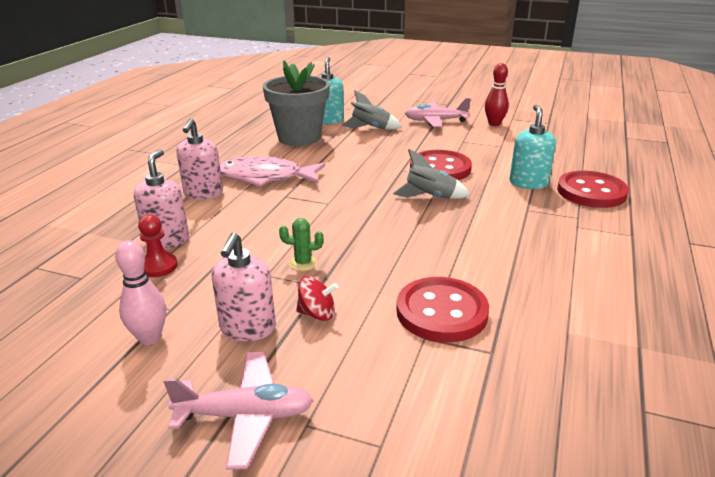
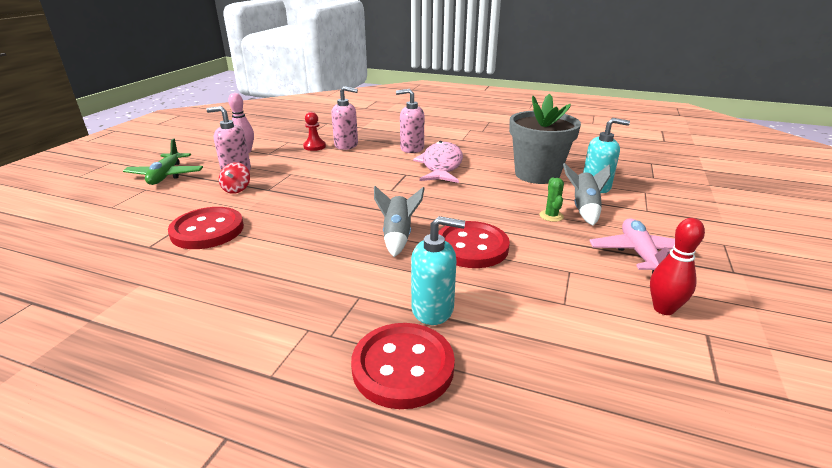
camera: 90 degrees right, 0 degrees up
pink plane [163,352,314,470] -> green plane [123,139,203,185]
green cactus [279,218,324,271] -> green cactus moved to [539,178,564,222]

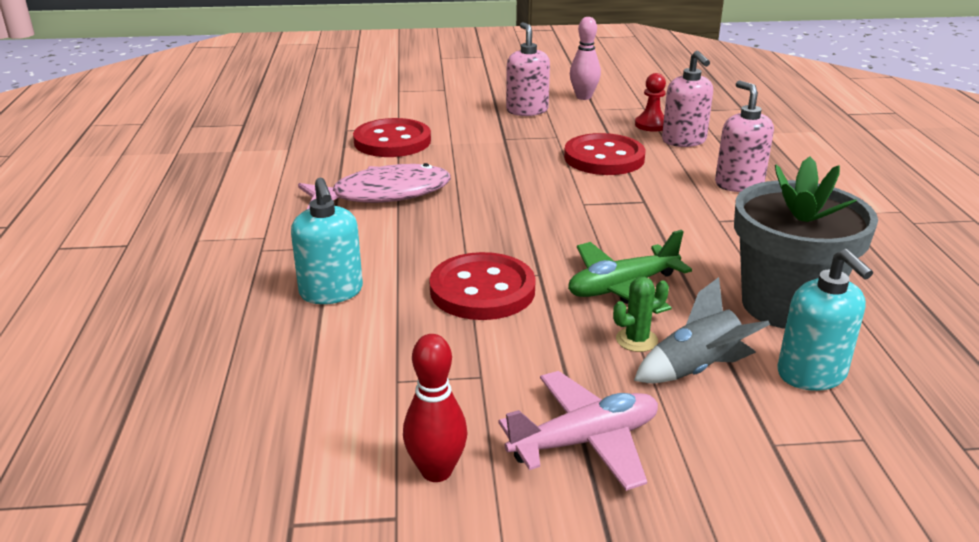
camera: 65 degrees right, 0 degrees up
green plane [123,139,203,185] -> green plane moved to [568,230,692,314]
red spinning top [219,162,250,194] -> none
red button [351,323,455,409] -> red button moved to [564,133,645,175]
grey rocket [374,186,425,257] -> none
pink fish [413,141,463,183] -> pink fish moved to [298,163,451,210]

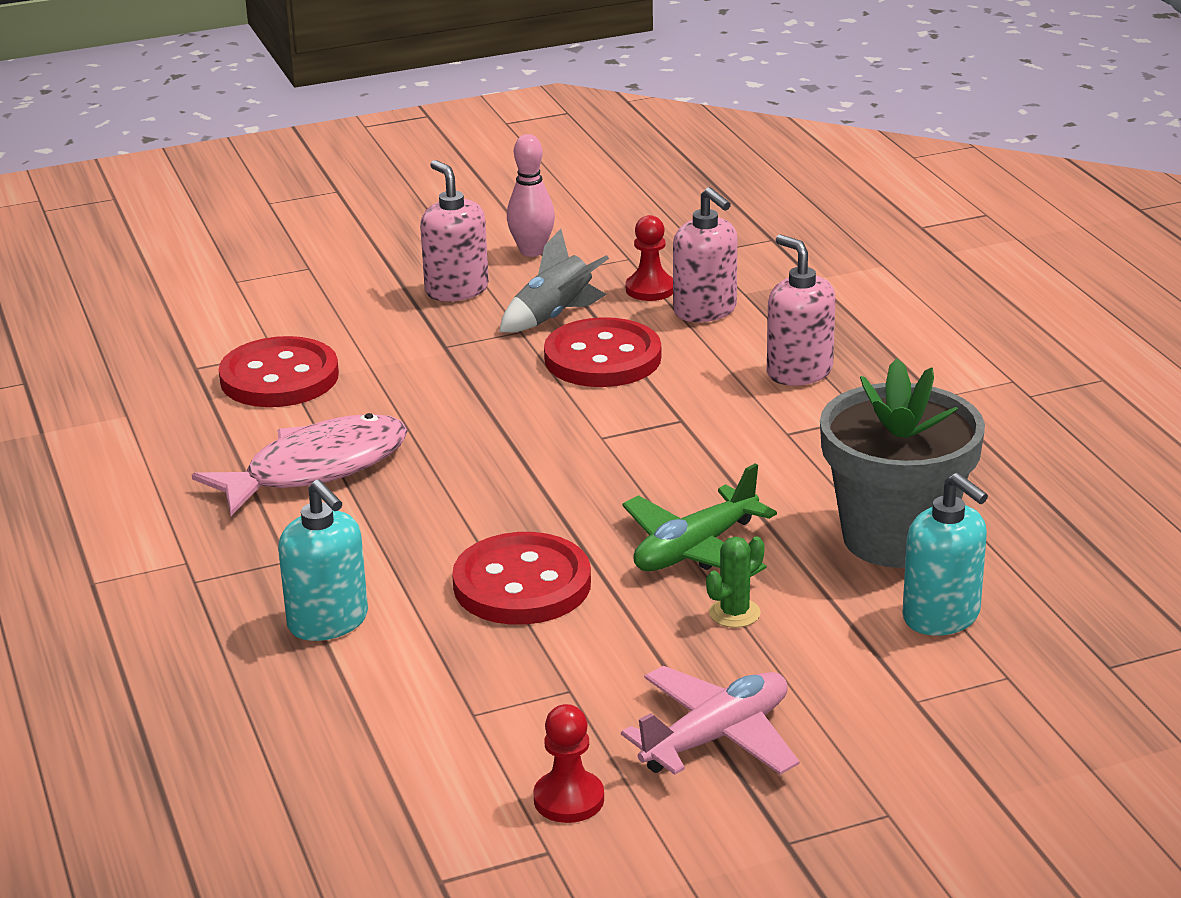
camera: 15 degrees left, 0 degrees up
red bowling pin [403,334,467,482] -> red pawn [533,704,604,823]
grey rocket [634,277,770,383] -> grey rocket moved to [499,229,609,333]

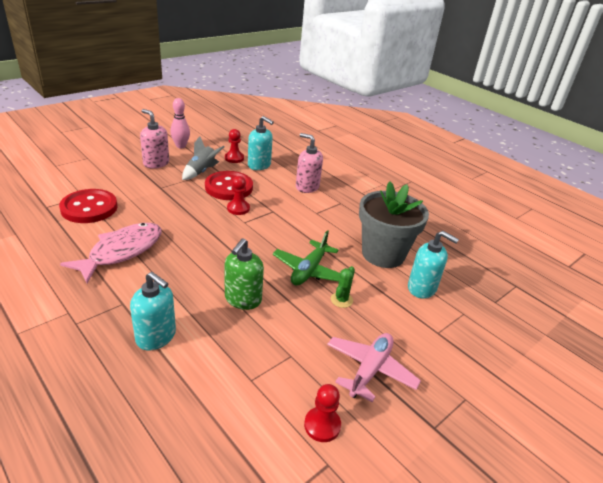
camera: 25 degrees left, 5 degrees up
red button [452,532,591,625] -> green soap dispenser [225,238,264,310]
pink soap dispenser [673,187,737,322] -> turquoise soap dispenser [248,116,274,170]
none -> red pawn [227,176,250,215]

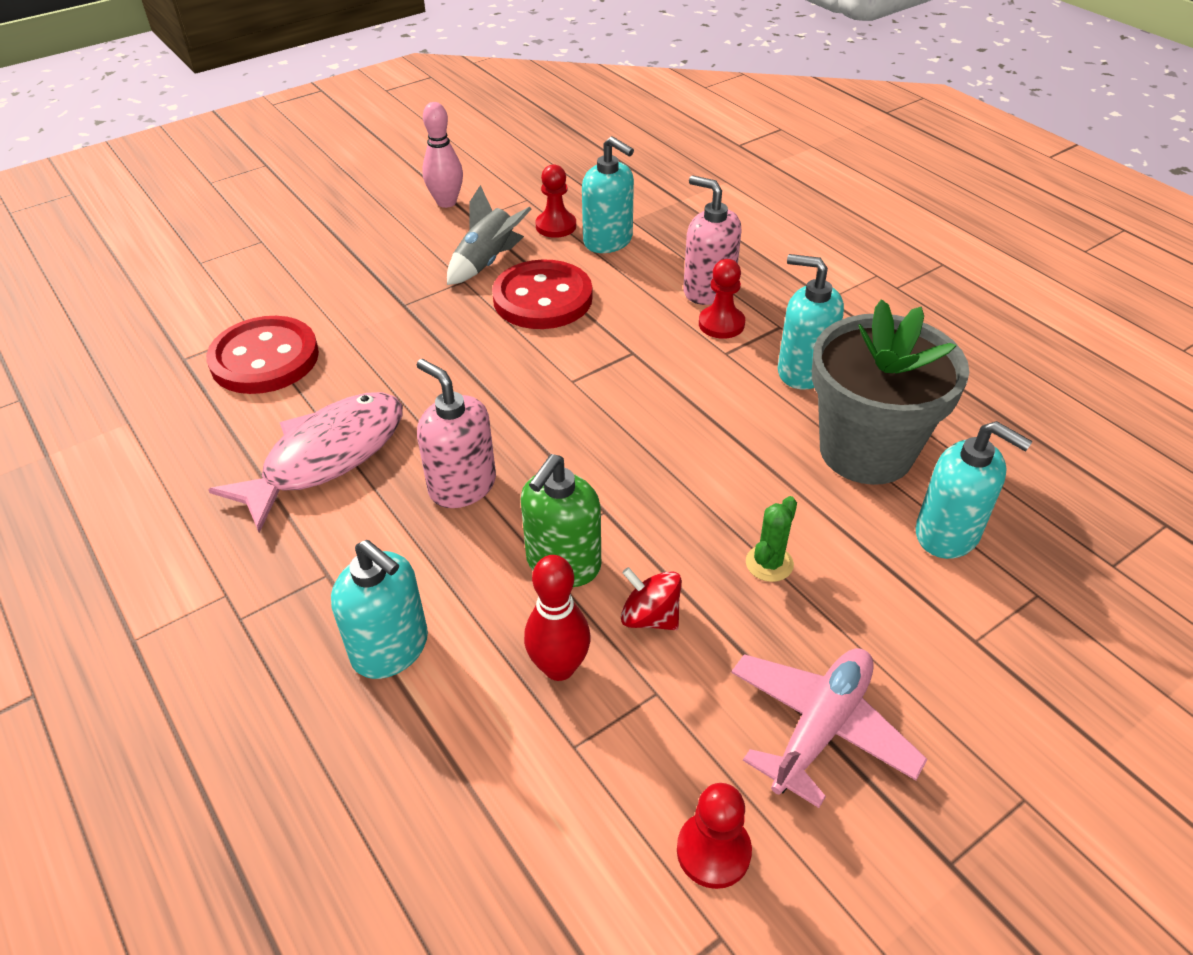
camera: 10 degrees right, 10 degrees up
pink soap dispenser [140,109,169,169] -> pink soap dispenser moved to [417,359,496,508]
red pawn [227,176,250,215] -> red pawn moved to [699,259,745,339]
green plane [273,230,340,285] -> none
none -> red bowling pin [524,555,591,681]
none -> red spinning top [621,567,682,630]
none -> turquoise soap dispenser [778,254,844,390]

